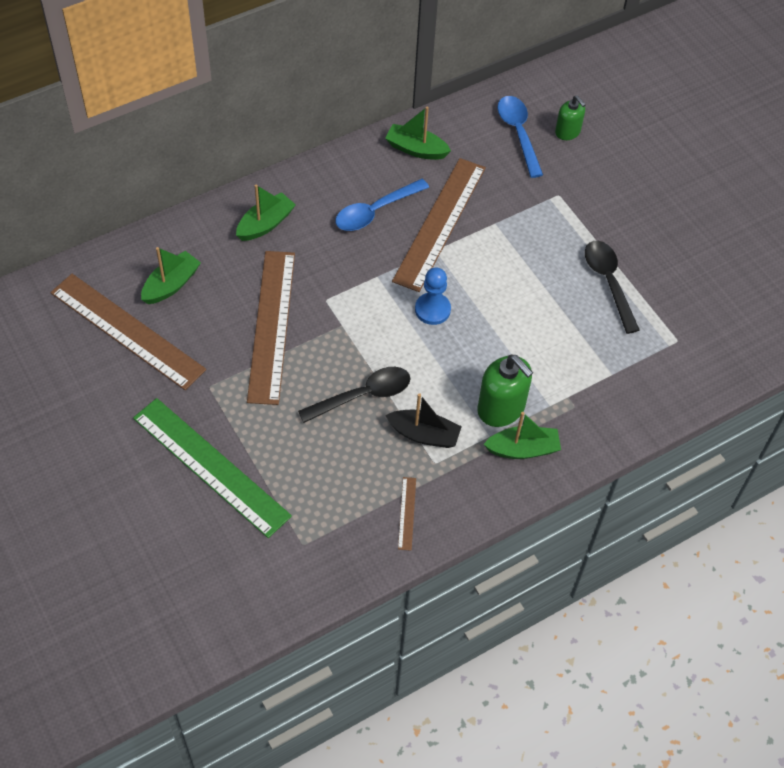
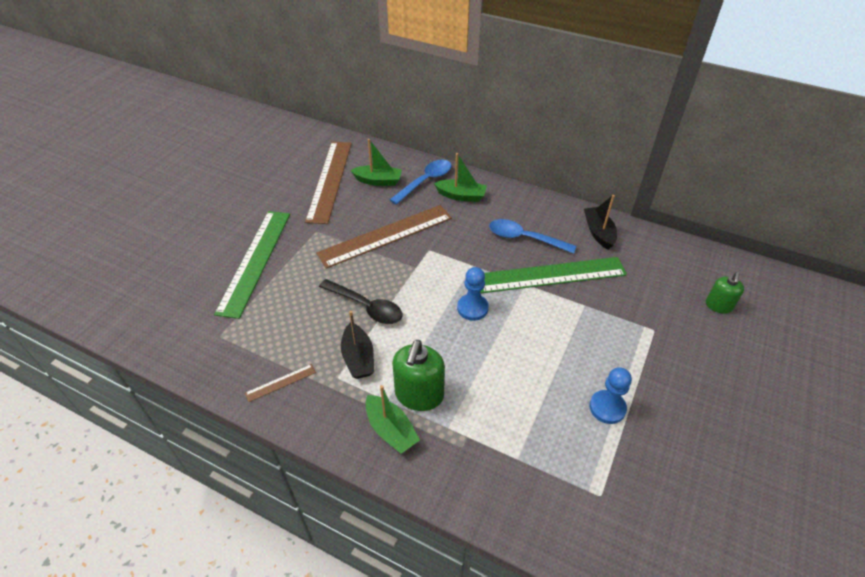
camera: 60 degrees right, 10 degrees down
green boat [385,106,451,160] -> black boat [584,195,617,250]
brown ruler [392,158,486,292] -> green ruler [480,257,627,293]
blue spoon [497,96,543,178] -> blue spoon moved to [390,159,451,205]
black spoon [585,241,640,334] -> blue pawn [589,367,632,424]

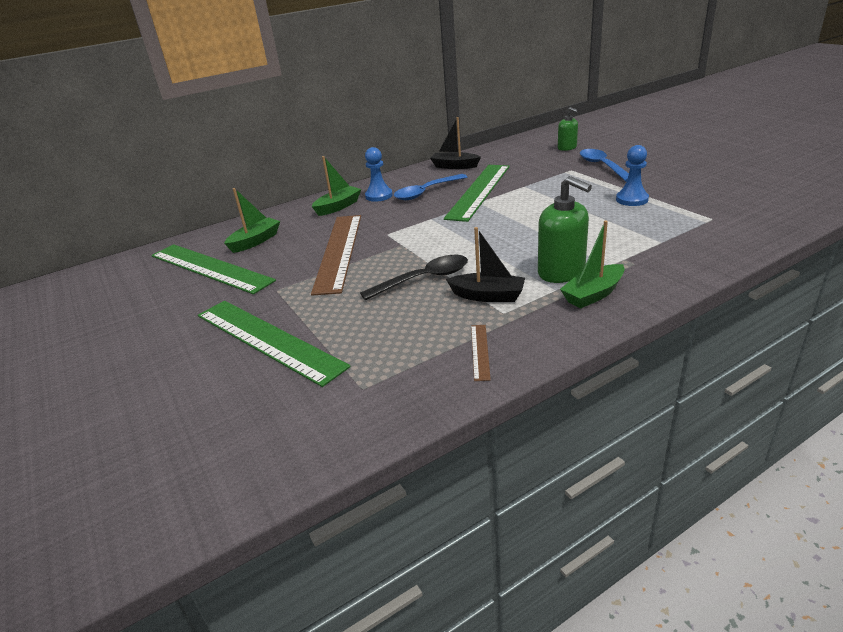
camera: 55 degrees left, 15 degrees down
brown ruler [305,142,352,224] -> green ruler [151,244,276,294]
green boat [366,385,420,454] -> green boat turned 150 degrees clockwise [560,220,625,308]
blue spoon [390,159,451,205] -> blue spoon moved to [580,149,629,182]
blue pawn [457,267,489,321] -> blue pawn moved to [365,147,393,202]

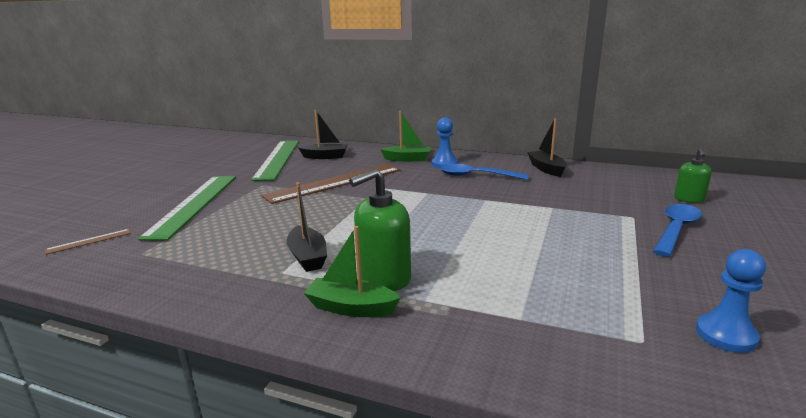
camera: 50 degrees right, 10 degrees down
green boat [224,188,280,253] -> black boat [298,110,348,159]
black spoon [360,255,468,301] -> none
green ruler [444,165,510,222] -> none
brown ruler [471,325,491,381] -> brown ruler moved to [45,229,131,254]
green soap dispenser [538,176,592,283] -> green soap dispenser turned 45 degrees clockwise [349,168,411,291]
blue pawn [616,145,649,206] -> blue pawn moved to [696,249,766,353]

